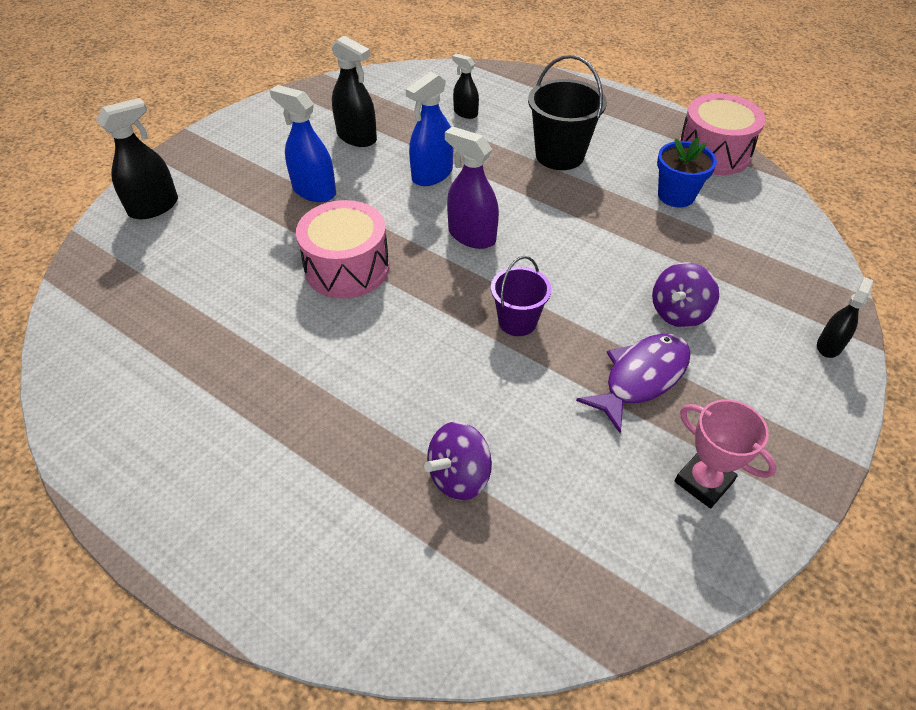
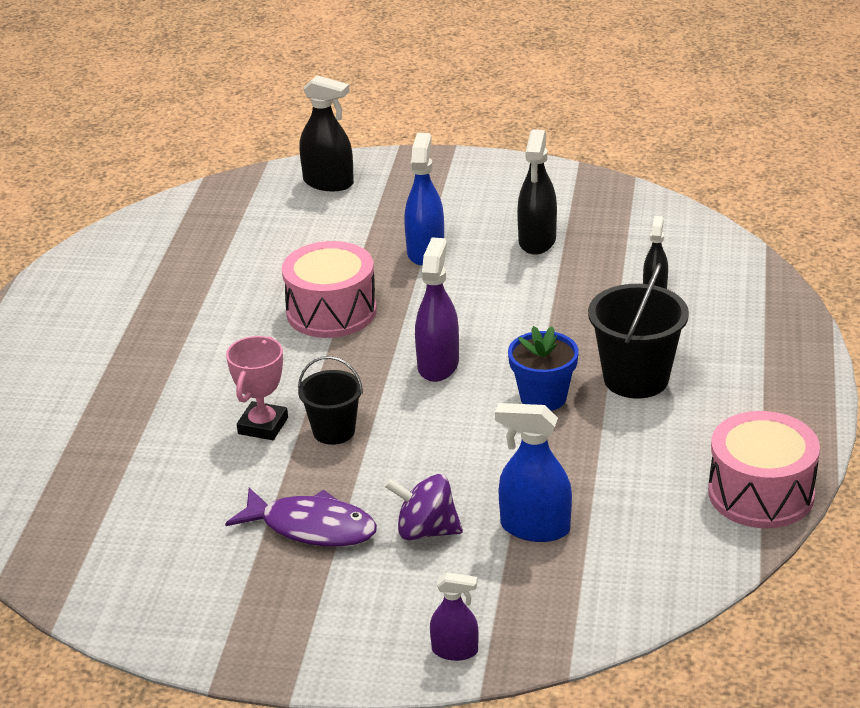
camera: 65 degrees right, 15 degrees down
blue spray bottle [406,71,453,186] -> blue spray bottle moved to [495,403,572,542]
purple spinning top [424,421,492,500] -> none
purple bucket [491,256,552,336] -> black bucket [298,356,363,445]
blue flower pot [657,138,717,207] -> blue flower pot moved to [508,326,579,411]
pink trophy [674,399,777,508] -> pink trophy moved to [226,336,288,440]
black spray bottle [817,277,874,358] -> purple spray bottle [430,572,479,661]

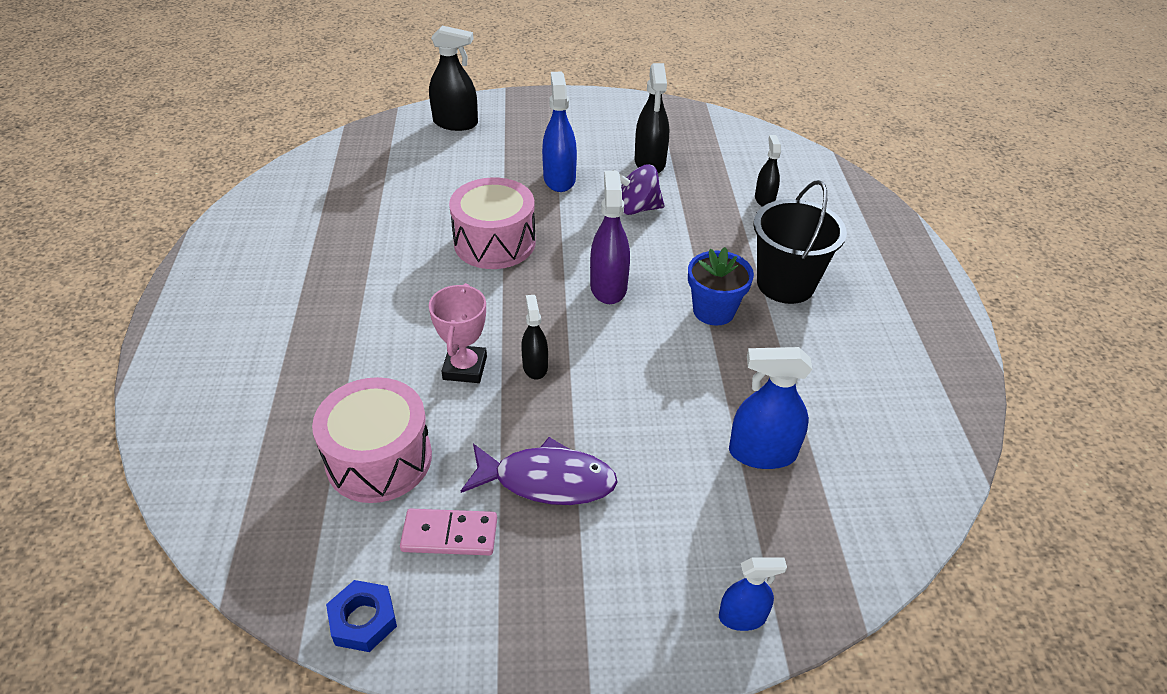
camera: 15 degrees left, 10 degrees up
black bucket [298,356,363,445] -> black spray bottle [521,295,548,379]
purple spinning top [384,474,463,540] -> purple spinning top moved to [612,164,665,215]
purple spray bottle [430,572,479,661] -> blue spray bottle [719,557,787,631]
pink drum [708,411,820,528] -> pink drum moved to [312,377,432,503]
none -> blue nut [326,580,397,652]
none -> pink domino [400,509,497,555]

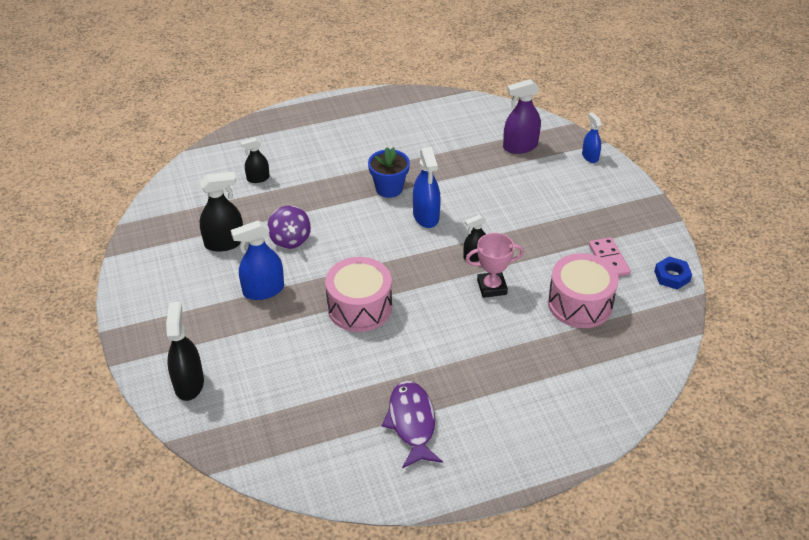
camera: 105 degrees left, 0 degrees up
purple fish [461,437,617,505] -> purple fish moved to [382,381,443,468]
purple spray bottle [590,171,630,304] -> purple spray bottle moved to [503,79,541,154]
blue spray bottle [729,347,813,469] -> blue spray bottle moved to [413,147,441,228]
black bucket [753,180,847,304] -> none

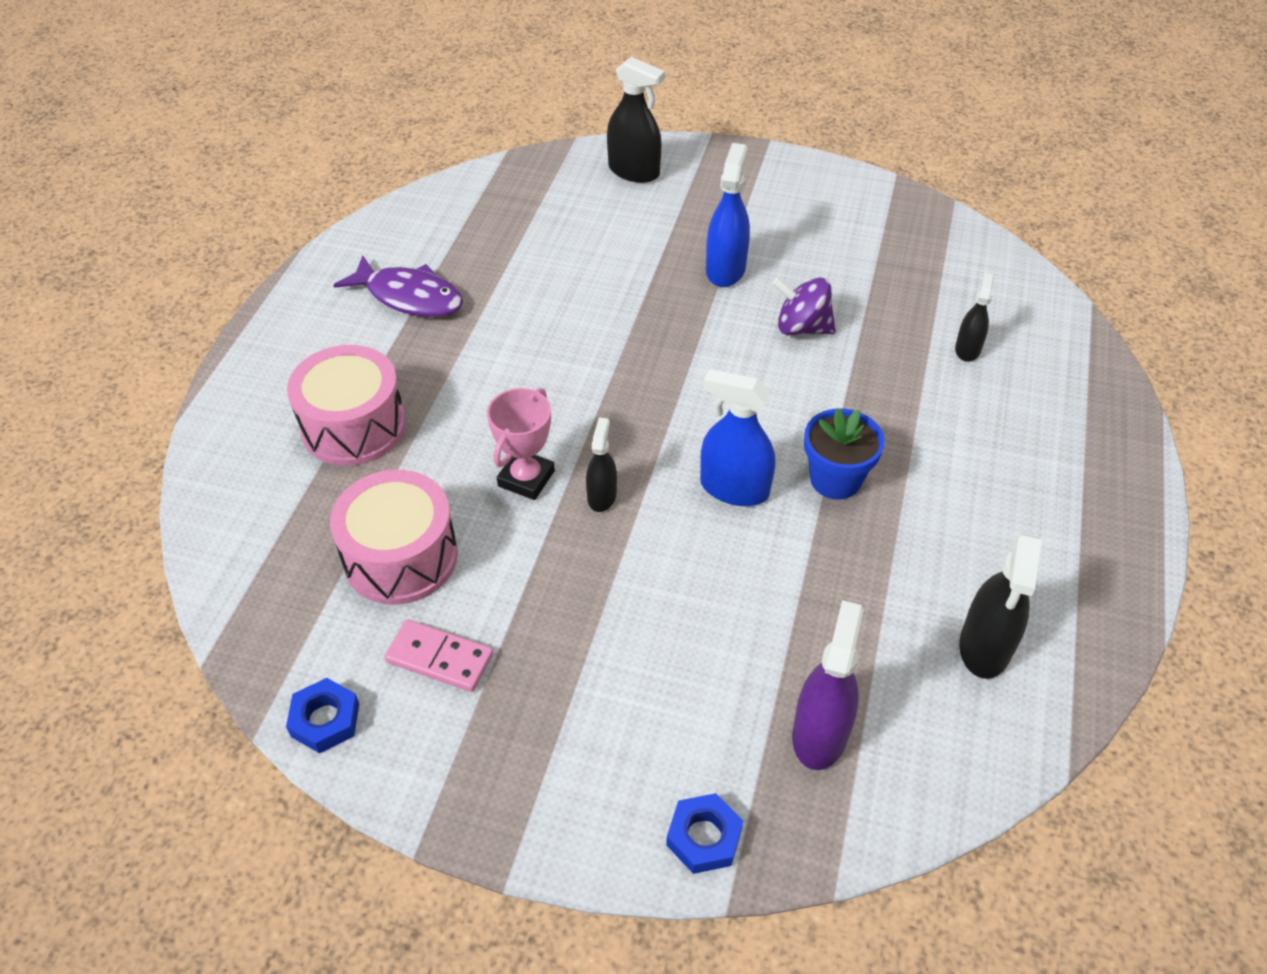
camera: 125 degrees right, 5 degrees up
black spray bottle [200,172,243,252] -> black spray bottle moved to [959,533,1042,679]
pink drum [325,257,392,332] -> pink drum moved to [287,345,406,466]
blue spray bottle [582,112,602,163] -> blue nut [666,793,743,874]

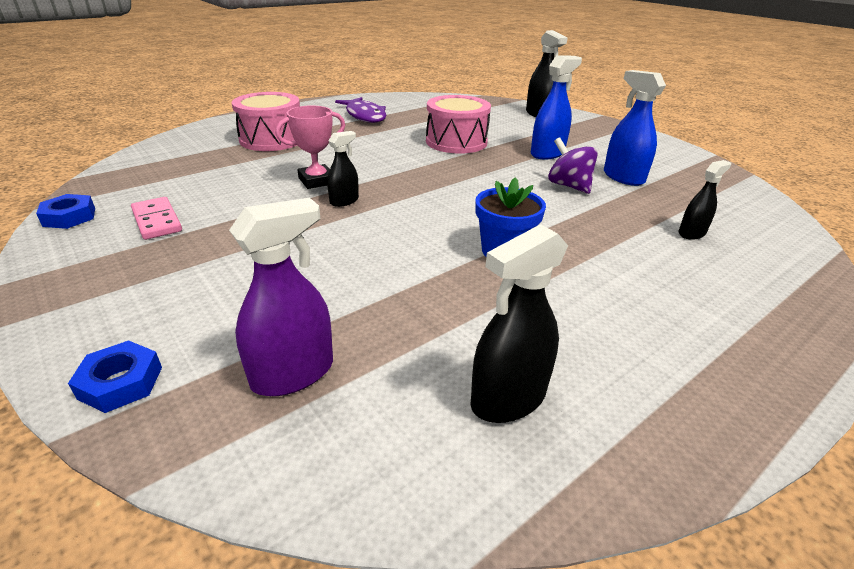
camera: 35 degrees right, 15 degrees down
pink drum [330,470,458,605] -> pink drum moved to [426,95,491,154]
blue spray bottle [700,369,775,506] -> blue spray bottle moved to [604,70,666,186]

